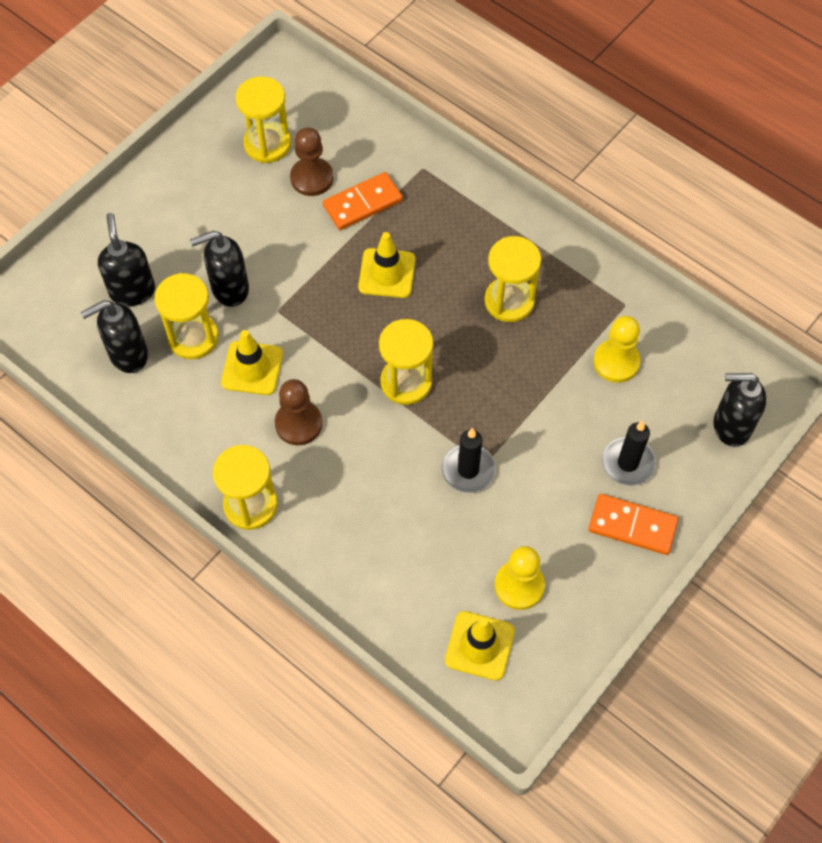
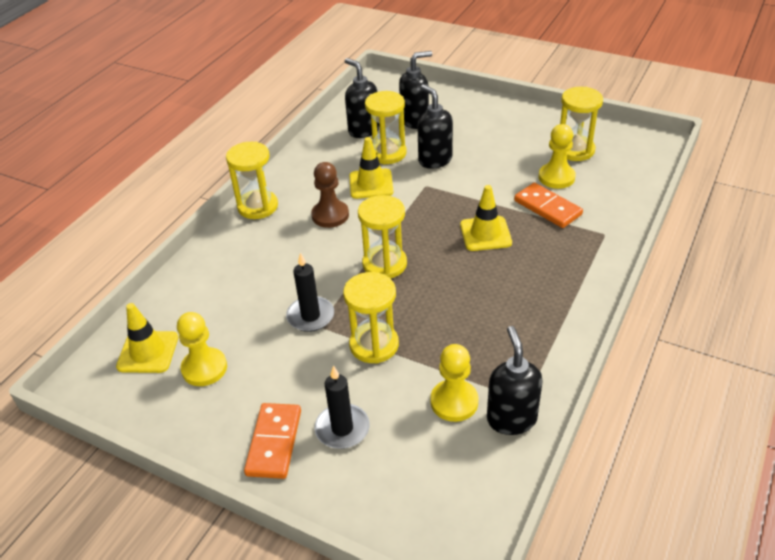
camera: 80 degrees right, 20 degrees down
brown pawn [290,127,333,196] -> yellow pawn [539,124,576,189]
yellow hourglass [485,236,541,322] -> yellow hourglass moved to [343,272,399,363]
black soap dispenser [713,373,766,447] -> black soap dispenser moved to [487,326,543,435]

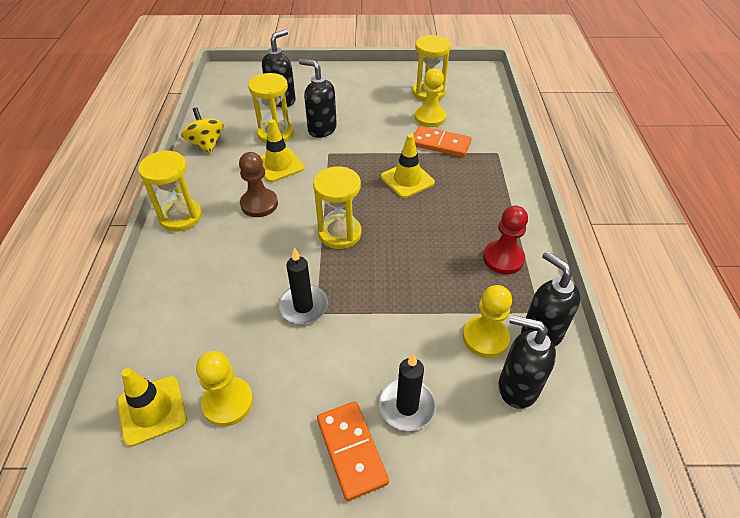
camera: 30 degrees left, 5 degrees up
yellow hourglass [343,272,399,363] -> none
black soap dispenser [345,58,380,138] -> black soap dispenser moved to [499,315,556,409]
none -> yellow spinning top [181,107,224,154]
none -> red pawn [483,206,528,274]

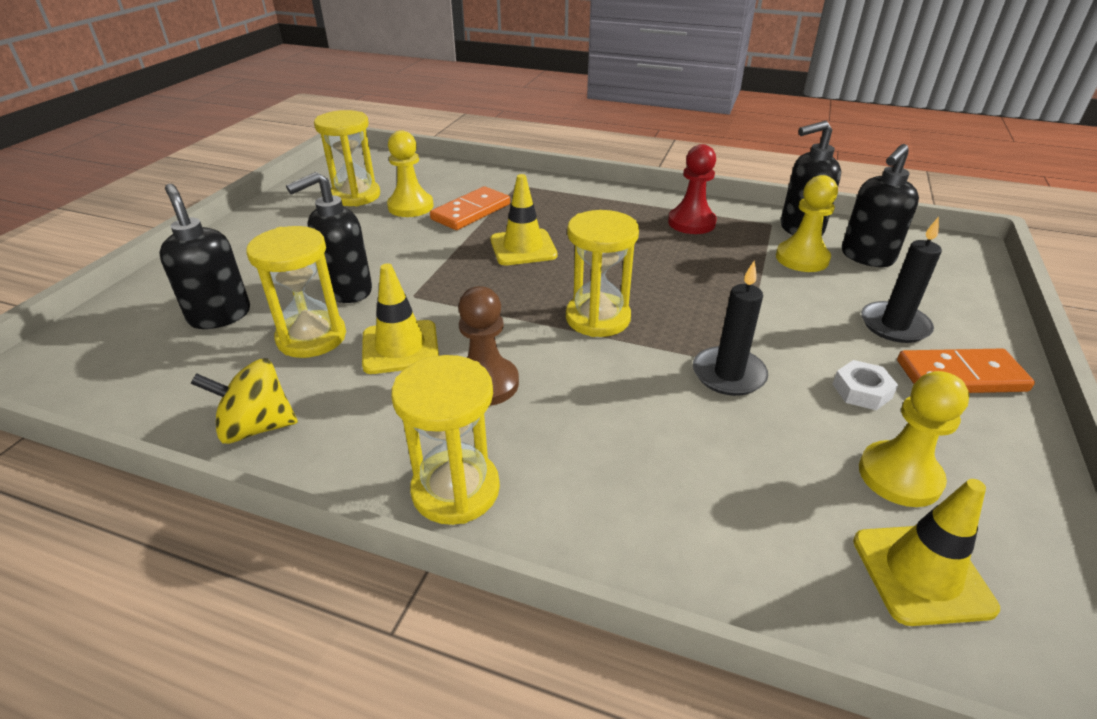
camera: 70 degrees left, 10 degrees down
none -> white nut [833,360,898,410]

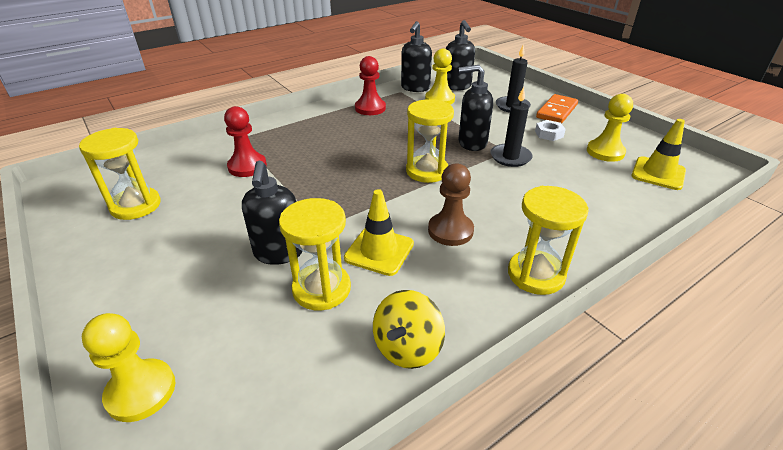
camera: 55 degrees left, 0 degrees up
black soap dispenser [160,184,250,329] -> black soap dispenser moved to [459,65,493,151]
yellow pawn [387,130,433,217] -> yellow pawn moved to [82,313,175,422]
orange domino [430,187,510,230] -> red pawn [224,106,267,177]
yellow traffic cone [490,174,557,265] -> none

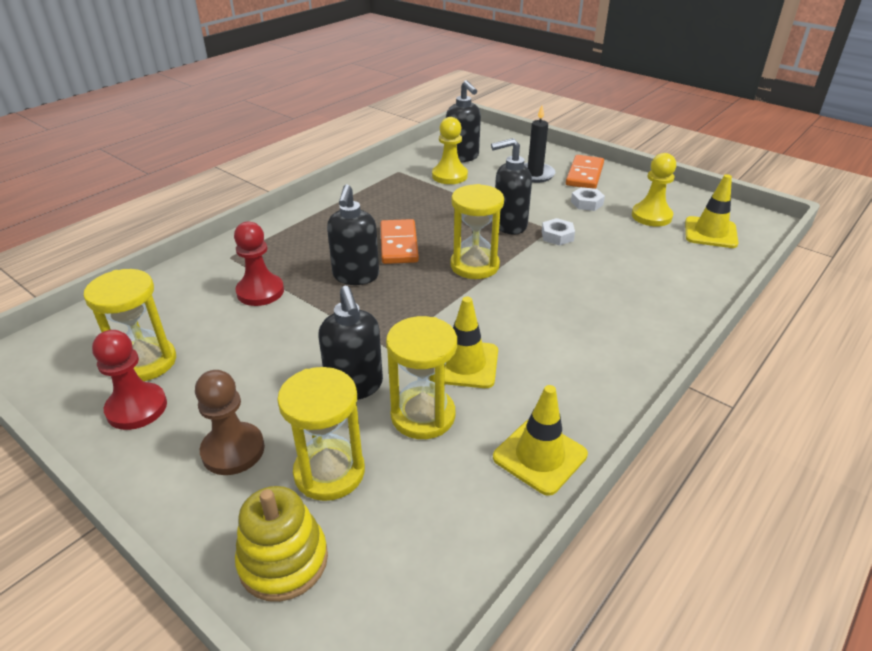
camera: 15 degrees left, 0 degrees up
yellow pawn [82,313,175,422] -> yellow stacking toy [235,486,328,602]
red pawn [355,56,386,115] -> red pawn moved to [92,330,167,430]
yellow spinning top [373,290,445,369] -> yellow traffic cone [493,385,588,496]
black soap dispenser [401,21,432,92] -> black soap dispenser moved to [327,184,379,285]
brown pawn [428,164,474,246] -> brown pawn moved to [195,370,265,475]
black candle [490,87,533,167] -> white nut [542,218,575,246]
yellow hourglass [508,186,589,295] -> yellow hourglass moved to [277,367,365,501]
none -> orange domino [381,219,419,264]

